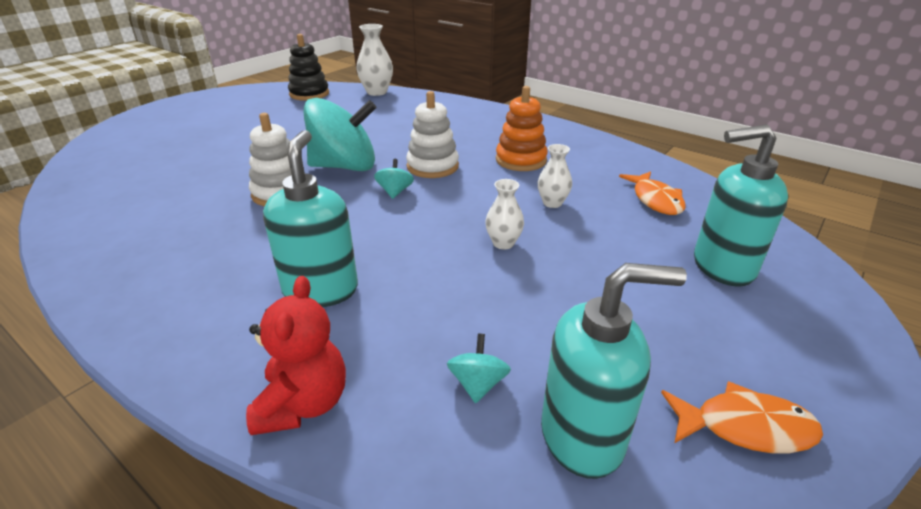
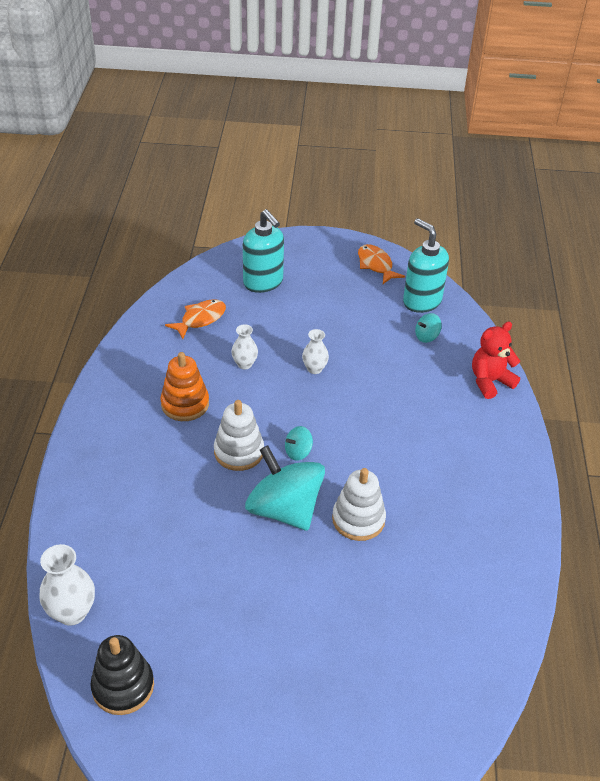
camera: 125 degrees left, 10 degrees up
turquoise soap dispenser [263,130,358,307] -> none

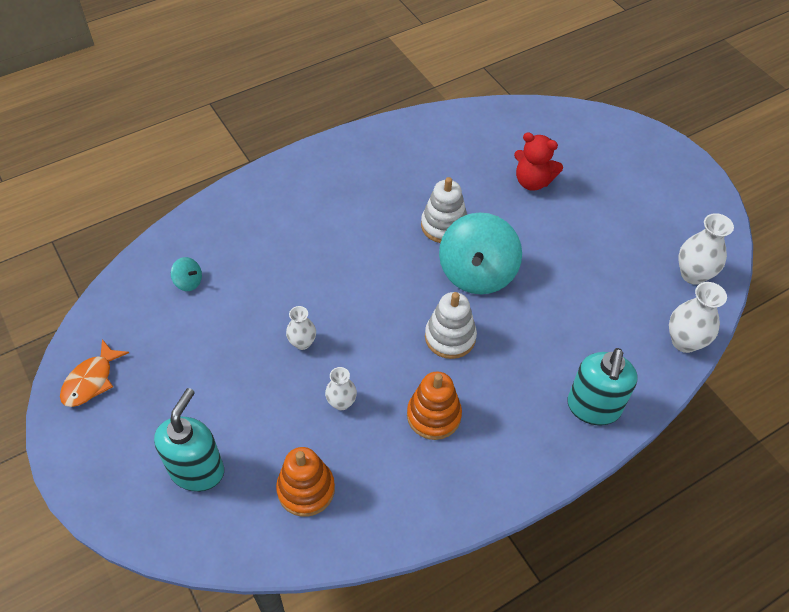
camera: 125 degrees left, 10 degrees up
black stacking toy [90,635,154,715] -> white vase [678,213,734,285]
orange fish [165,299,226,339] -> orange stacking toy [276,447,335,517]
turquoise spinning top [285,426,313,461] -> none
turquoise soap dispenser [403,218,449,313] -> turquoise soap dispenser moved to [567,348,637,425]
red teddy bear [472,322,520,399] -> red teddy bear moved to [514,132,563,191]

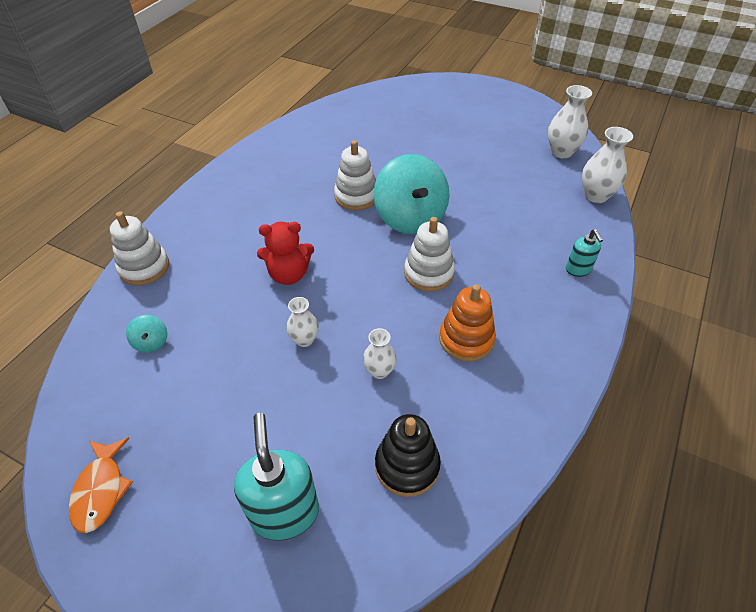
camera: 30 degrees left, 5 degrees down
turquoise spinning top [171,257,202,291] -> turquoise spinning top turned 75 degrees clockwise [126,315,167,353]
orange stacking toy [276,447,335,517] -> black stacking toy [375,414,441,497]
red teddy bear [514,132,563,191] -> red teddy bear moved to [257,222,314,285]
turquoise soap dispenser [567,348,637,425] -> turquoise soap dispenser [566,229,603,277], size x0.53
none -> white stacking toy [110,211,169,285]

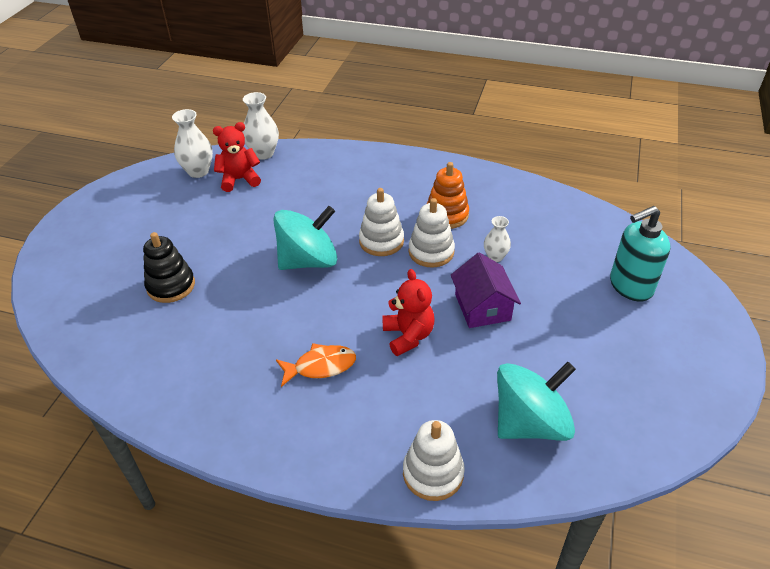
camera: 100 degrees left, 5 degrees down
orange fish [69,437,133,533] -> orange fish moved to [276,343,356,387]
turquoise spinning top [126,315,167,353] -> turquoise spinning top [497,362,576,441], size x2.40
white vase [286,297,319,347] -> purple house [451,252,521,328]
white stacking toy [334,140,376,210] -> white stacking toy moved to [408,198,455,268]
black stacking toy [375,414,441,497] -> black stacking toy moved to [143,232,195,303]
turquoise soap dispenser [566,229,603,277] -> none
none -> red teddy bear [213,122,261,192]

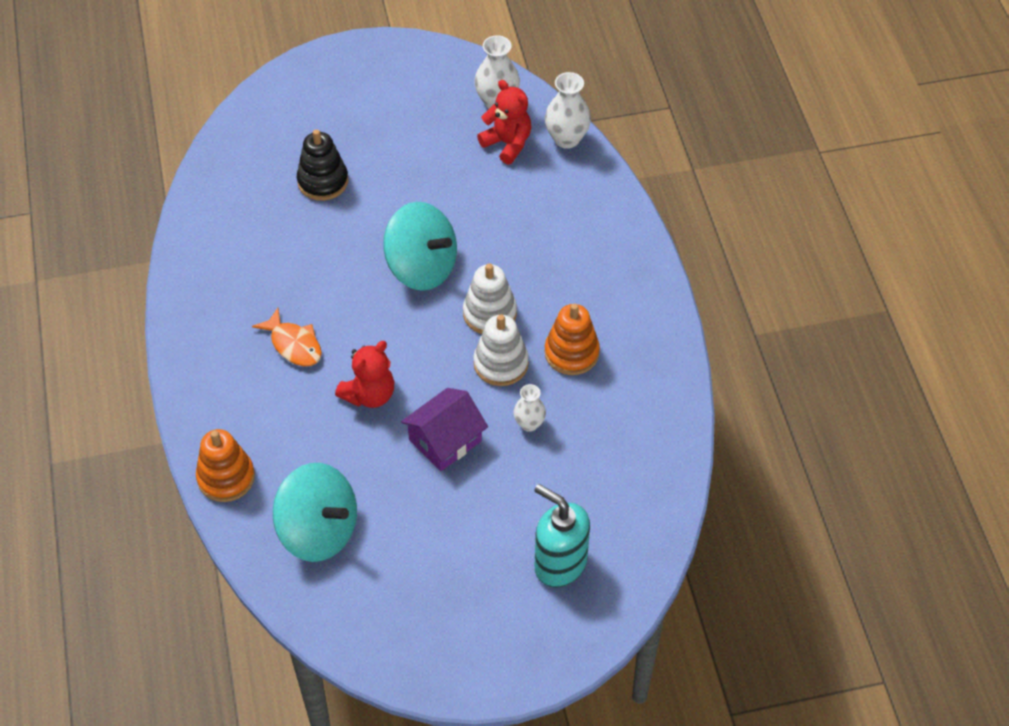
camera: 60 degrees right, 10 degrees up
white stacking toy [403,420,465,501] -> orange stacking toy [196,429,255,502]

